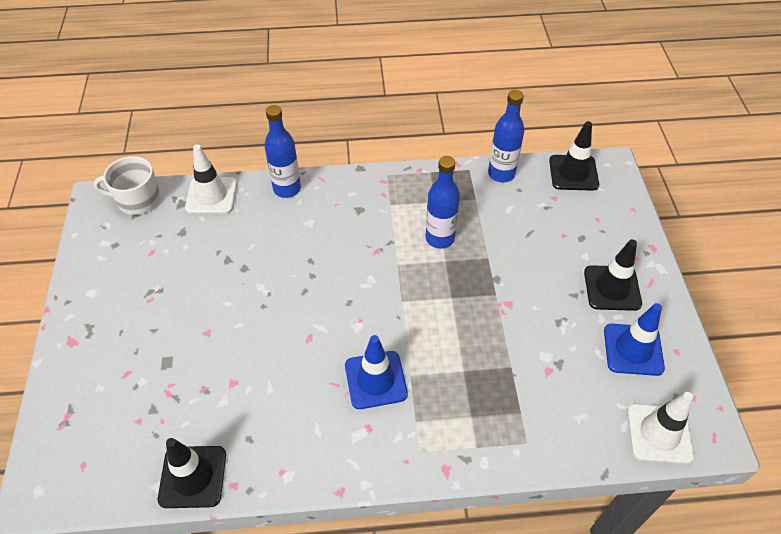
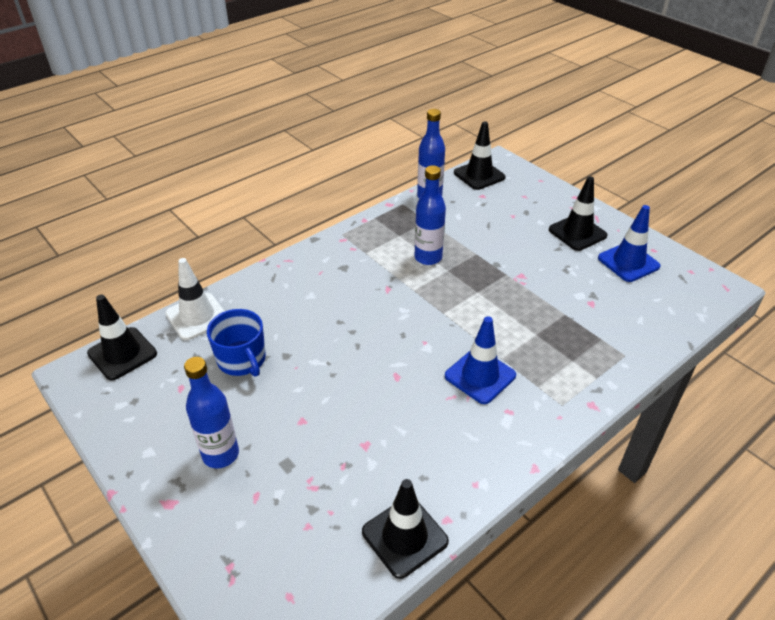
camera: 35 degrees left, 10 degrees down
white mug [94,156,161,215] -> black traffic cone [87,295,157,381]
blue bottle [265,105,301,198] -> blue bottle moved to [184,357,239,468]
white traffic cone [627,392,694,464] -> none
none -> blue mug [207,309,266,377]

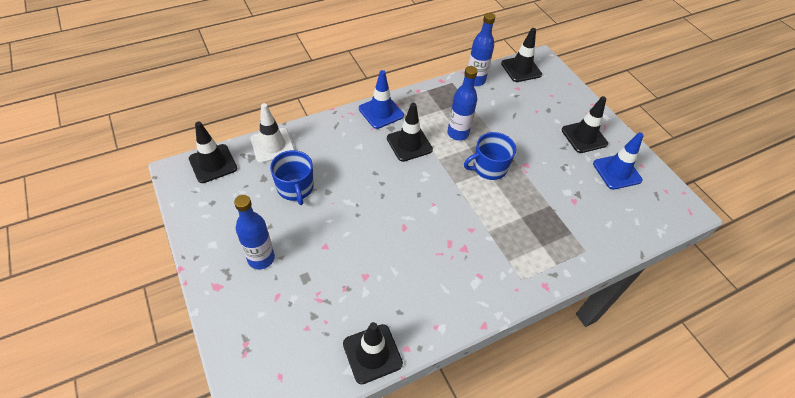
camera: 10 degrees right, 10 degrees up
blue traffic cone [445,316,516,404] -> blue traffic cone moved to [359,70,404,129]
none -> black traffic cone [387,103,433,162]
none -> blue mug [464,132,516,180]

